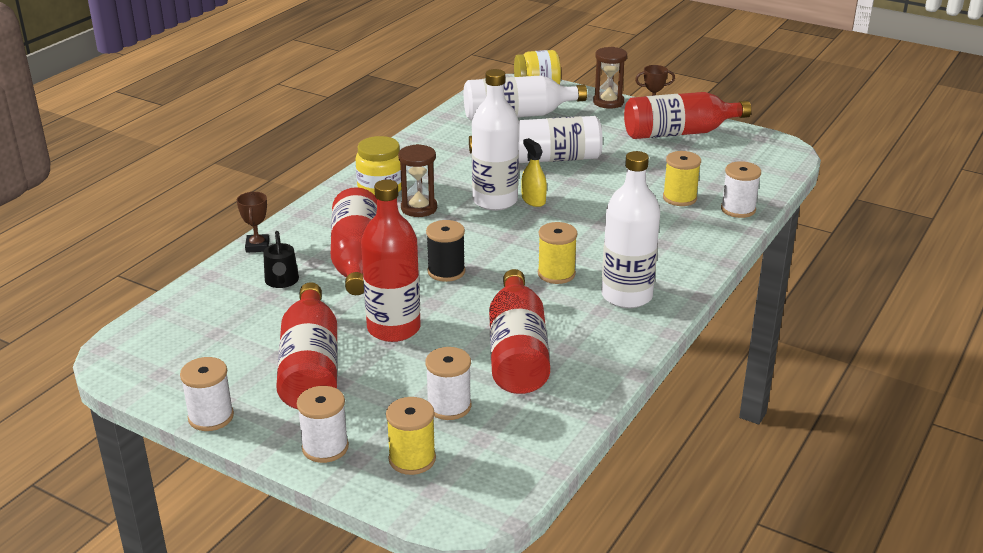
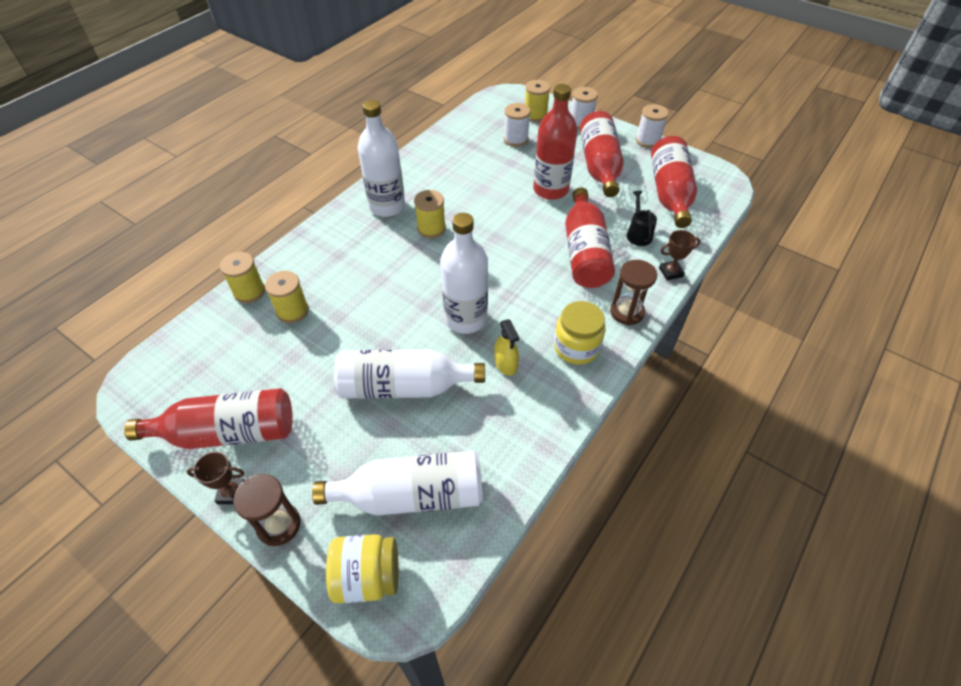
camera: 175 degrees left, 20 degrees up
brown trophy [237,192,269,253] -> brown trophy turned 75 degrees clockwise [659,230,700,280]
brown hourglass [398,144,437,217] -> brown hourglass moved to [610,260,657,325]
black spool [426,220,465,282] -> none
red bottle [489,269,550,394] -> red bottle moved to [651,136,697,228]
yellow spray bottle [521,138,547,207] -> yellow spray bottle moved to [494,319,519,376]
white spool [721,161,761,218] -> yellow spool [220,252,265,303]

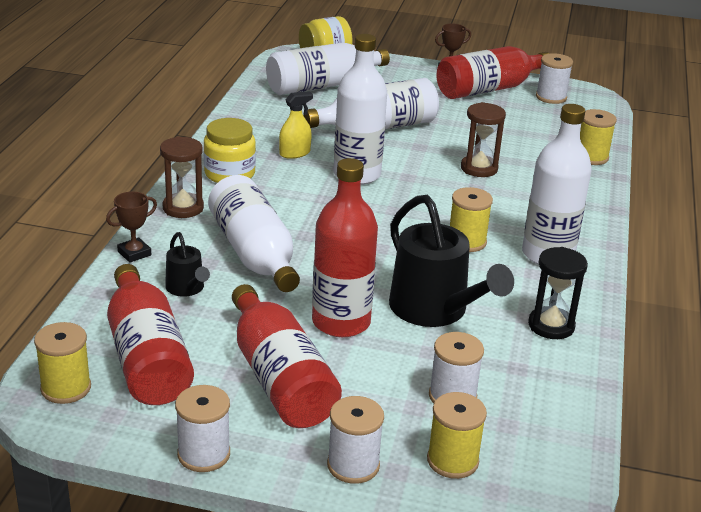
camera: 155 degrees right, 20 degrees down
brown hourglass [233,474,301,546] -> brown hourglass moved to [461,102,506,177]
yellow spool [265,271,309,323] -> yellow spool moved to [34,322,91,404]
yellow spray bottle [494,319,519,376] -> yellow spray bottle turned 105 degrees clockwise [279,91,313,159]
red bottle [565,187,615,288] -> white bottle [208,175,300,292]
none -> black watering can [389,195,514,327]
none -> black hourglass [528,247,588,339]
none -> white spool [536,53,573,104]

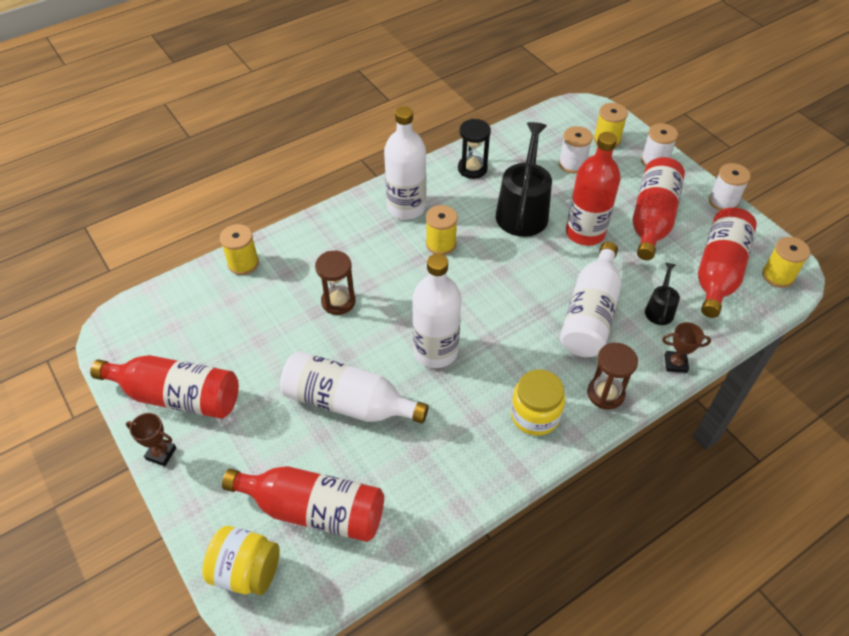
camera: 135 degrees left, 20 degrees up
white bottle [266,42,390,95] -> red bottle [222,466,384,542]
yellow spray bottle [279,91,313,159] -> none
white spool [536,53,573,104] -> none

